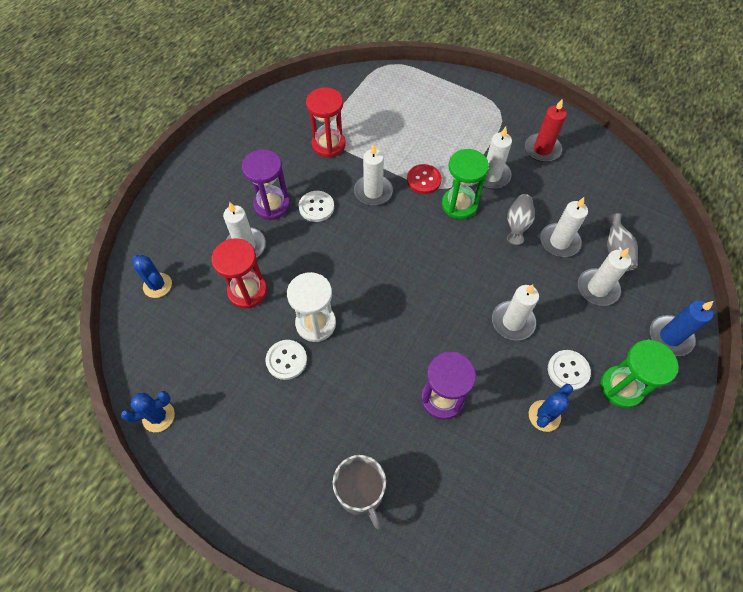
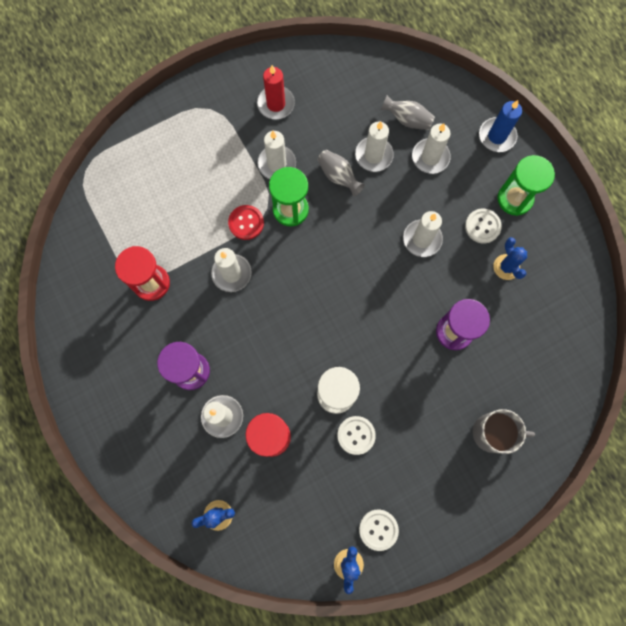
camera: 60 degrees left, 15 degrees up
white button [299,191,334,222] -> white button moved to [359,510,399,551]

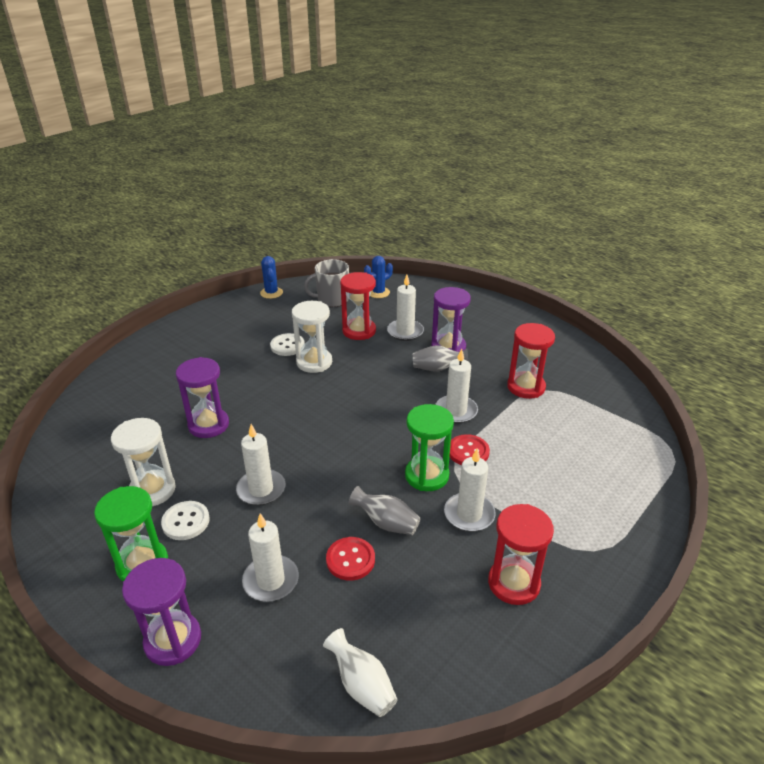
camera: 160 degrees right, 40 degrees down
red candle [257,65,295,120] -> red hourglass [488,504,554,605]
white candle [355,121,394,172] -> red button [326,537,375,581]
white button [359,510,399,551] -> none
grey vase [381,95,435,130] -> grey vase moved to [413,345,468,372]
grey mug [473,409,535,454] -> grey mug moved to [304,259,349,307]
blue candle [479,100,522,152] -> purple hourglass [122,558,201,666]
blue cactus [493,237,527,280] -> white hourglass [111,418,176,506]
none -> white vase [323,628,398,717]

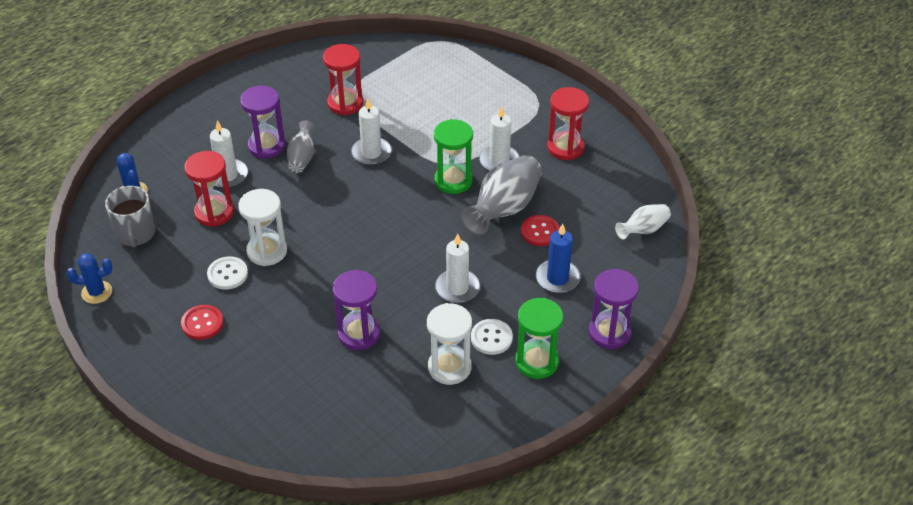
camera: 85 degrees left, 10 degrees up
white candle [242,513,299,602] -> blue candle [536,224,581,293]
grey vase [349,486,421,535] -> grey vase [461,155,542,235], size x1.81
red button [449,434,490,465] -> red button moved to [181,305,223,340]

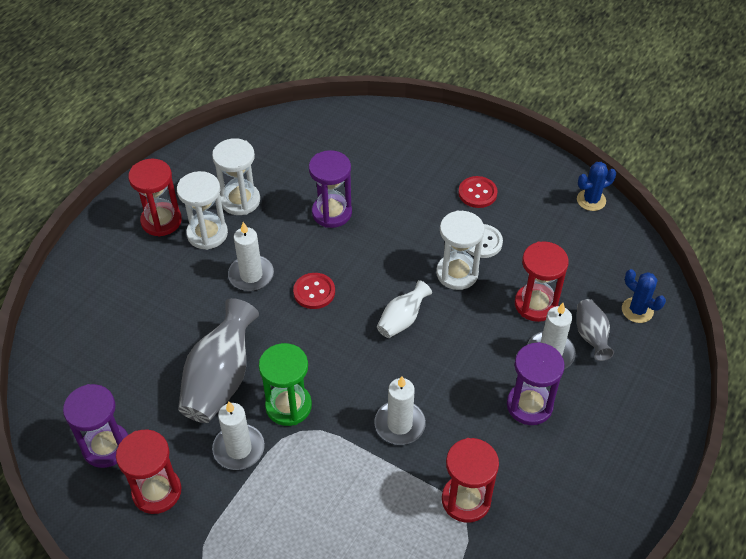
camera: 165 degrees right, 5 degrees up
grey mug [105,186,155,247] -> none
grey vase [287,120,315,173] -> grey vase moved to [577,299,614,361]
white button [471,319,513,355] -> white hourglass [177,171,228,250]
green hourglass [515,298,563,379] -> red hourglass [128,159,182,237]
red button [521,215,560,246] -> red button moved to [293,273,335,309]
blue candle [536,224,581,293] -> none
purple hourglass [589,269,639,349] -> purple hourglass moved to [63,384,128,468]
white vase [615,204,671,239] -> white vase moved to [377,280,432,338]

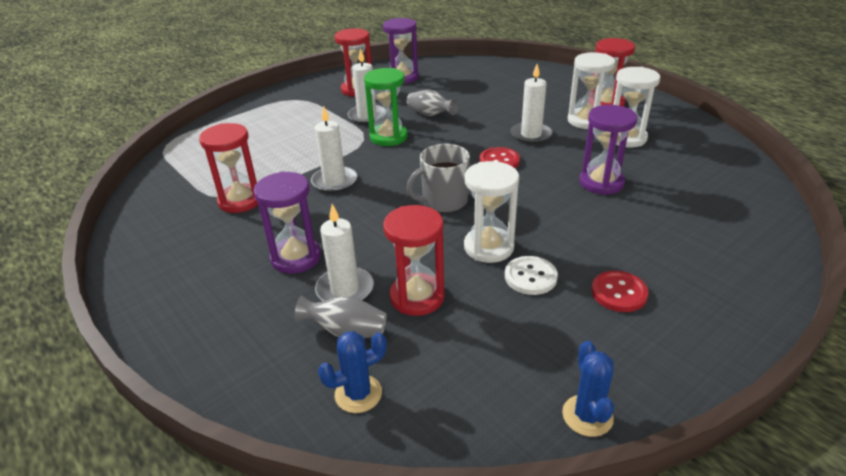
camera: 110 degrees right, 15 degrees down
grey vase [178,298,259,423] -> grey vase [407,90,459,116], size x0.55
white vase [377,280,432,338] -> grey mug [407,144,470,213]

